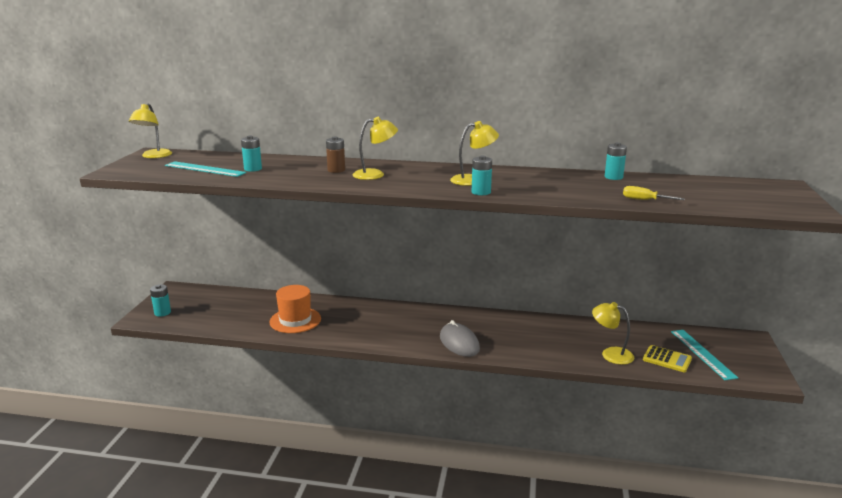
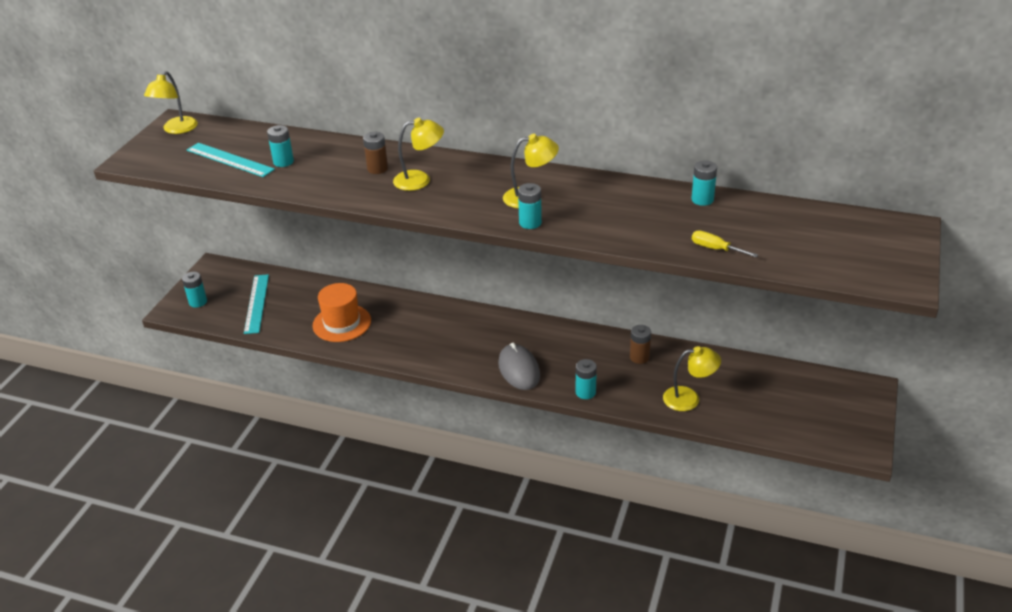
camera: 10 degrees right, 15 degrees up
yellow lamp [592,302,634,365] -> yellow lamp turned 135 degrees clockwise [663,346,721,411]
yellow calculator [643,345,692,372] -> none
turquoise ruler [671,330,738,380] -> turquoise ruler moved to [244,274,269,334]
none -> turquoise battery [576,359,597,399]
none -> brown battery [630,325,651,364]

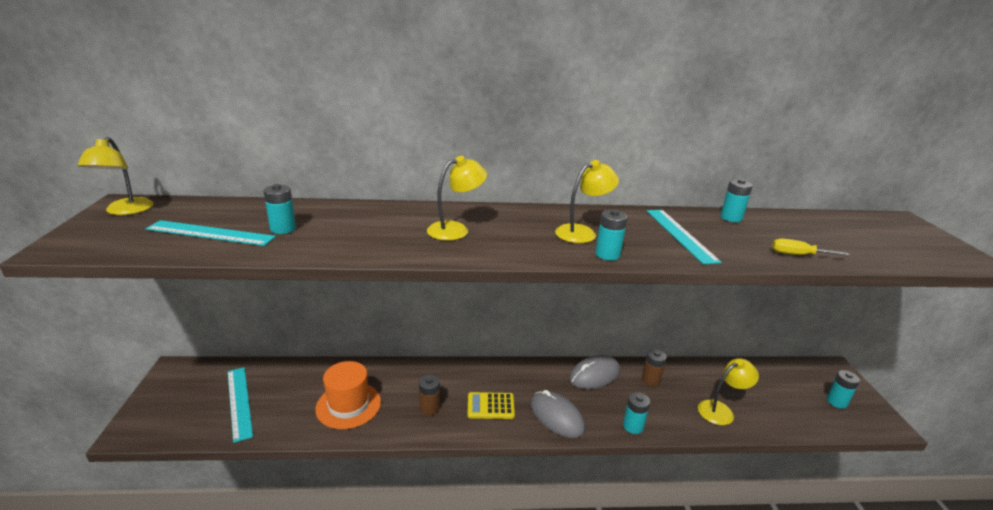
camera: 25 degrees left, 10 degrees down
turquoise battery [182,272,207,308] -> turquoise battery moved to [827,370,860,409]
brown battery [363,132,388,174] -> brown battery moved to [419,375,440,416]
none -> yellow calculator [467,392,515,419]
none -> grey mouse [569,355,620,389]
none -> turquoise ruler [647,210,722,264]

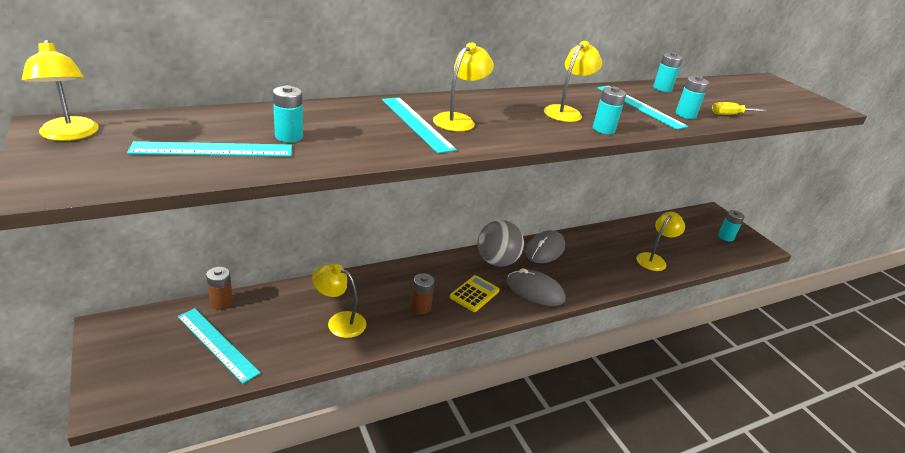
camera: 25 degrees left, 5 degrees up
orange hat [315,361,381,429] -> yellow lamp [312,263,366,338]
yellow calculator [467,392,515,419] -> yellow calculator turned 150 degrees clockwise [450,275,500,312]
turquoise battery [623,392,650,434] -> turquoise battery moved to [676,76,709,119]
brown battery [642,349,667,386] -> brown battery moved to [206,267,233,310]
none -> turquoise ruler [382,97,457,153]
none -> grey ball [478,220,524,267]

